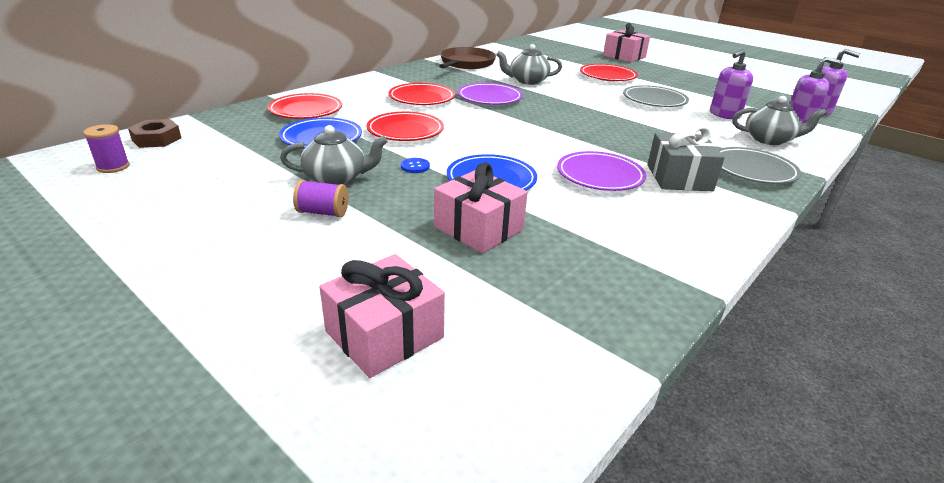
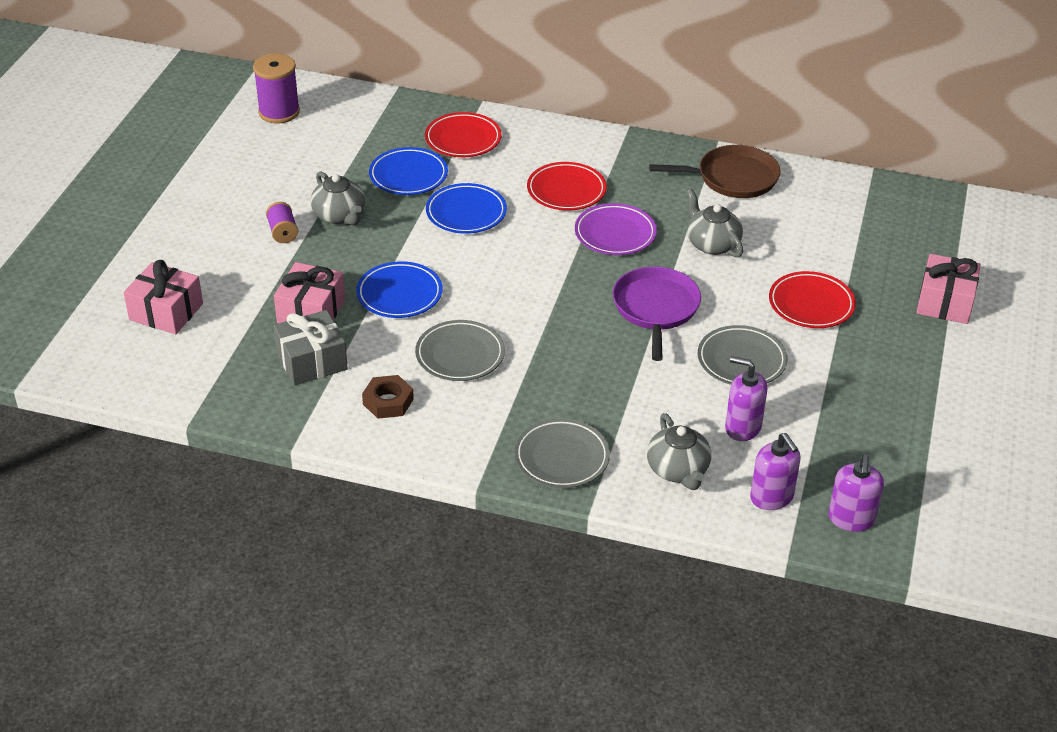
camera: 65 degrees right, 10 degrees up
purple spool [83,124,130,173] -> purple spool [253,54,300,123], size x1.72
brown nut [128,119,181,148] -> brown nut moved to [362,375,414,419]
red plate [366,112,444,141] -> blue plate [426,183,507,234]
blue button [401,158,430,173] -> none
purple plate [557,151,646,191] -> grey plate [415,320,505,381]
grey gift [647,125,725,191] -> grey gift moved to [273,310,348,385]
none -> purple pan [613,267,701,361]

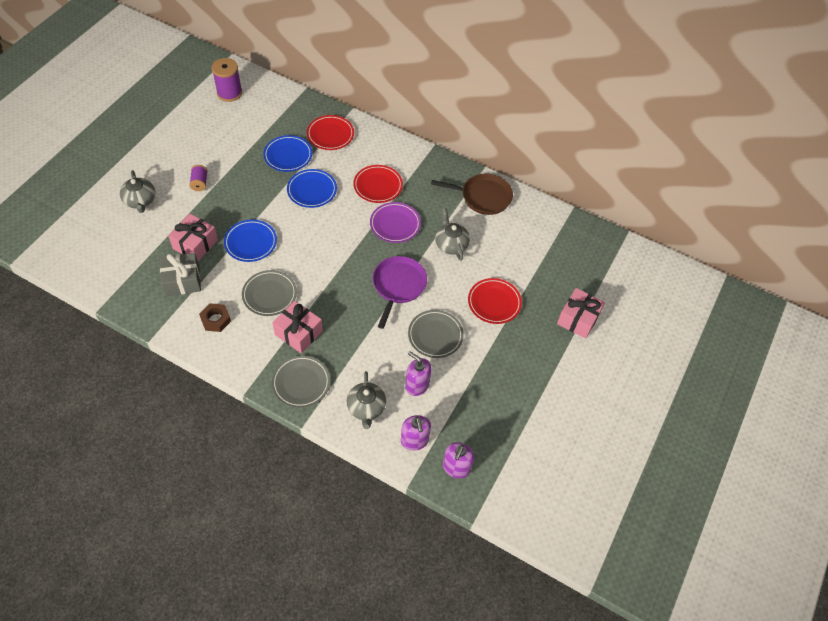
camera: 10 degrees right, 15 degrees up
pink gift [124,260,203,334] -> pink gift moved to [273,301,323,353]
grey teapot [310,171,365,225] -> grey teapot moved to [120,170,155,213]

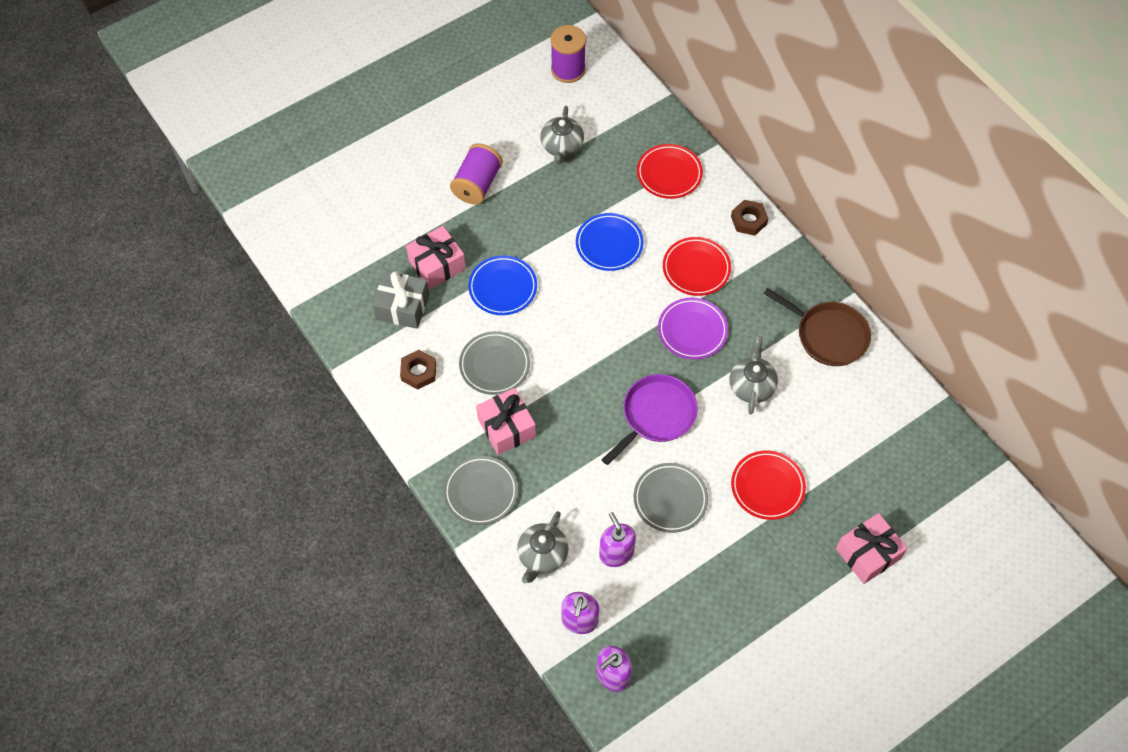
camera: 30 degrees right, 5 degrees up
grey teapot [120,170,155,213] -> grey teapot moved to [540,106,584,164]
purple spool [190,165,208,191] -> purple spool [450,143,503,205], size x1.72
blue plate [264,135,312,172] -> none
none -> brown nut [731,200,769,236]

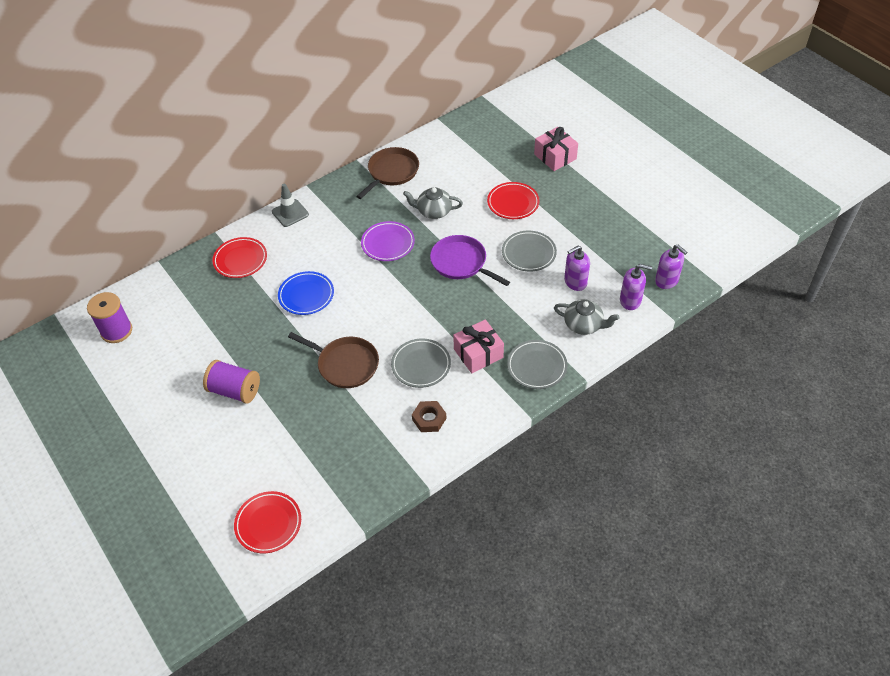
camera: 90 degrees left, 10 degrees down
grey gift [372,271,430,329] -> none
pink gift [406,226,466,289] -> none
blue plate [468,255,537,315] -> brown pan [288,332,379,388]
grey teapot [540,106,584,164] -> none
red plate [663,237,731,296] -> red plate moved to [234,491,301,553]
brown nut [731,200,769,236] -> grey traffic cone [272,183,309,227]

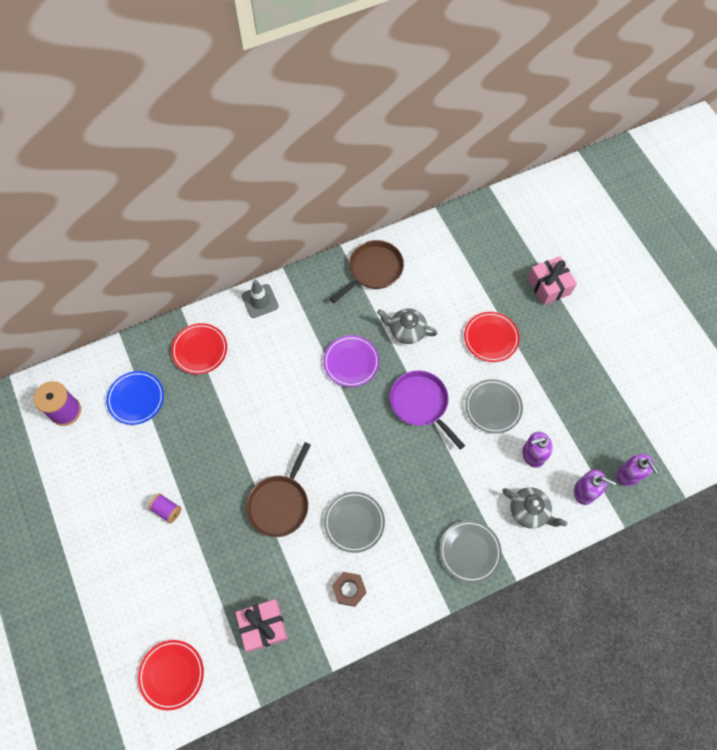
camera: 10 degrees right, 15 degrees up
purple spool [203,360,260,404] -> purple spool [148,493,182,523], size x0.58
blue plate [278,271,334,315] -> blue plate moved to [106,371,164,425]
brown pan [288,332,379,388] -> brown pan turned 75 degrees clockwise [246,442,311,537]
pink gift [453,319,504,373] -> pink gift moved to [236,599,288,652]

